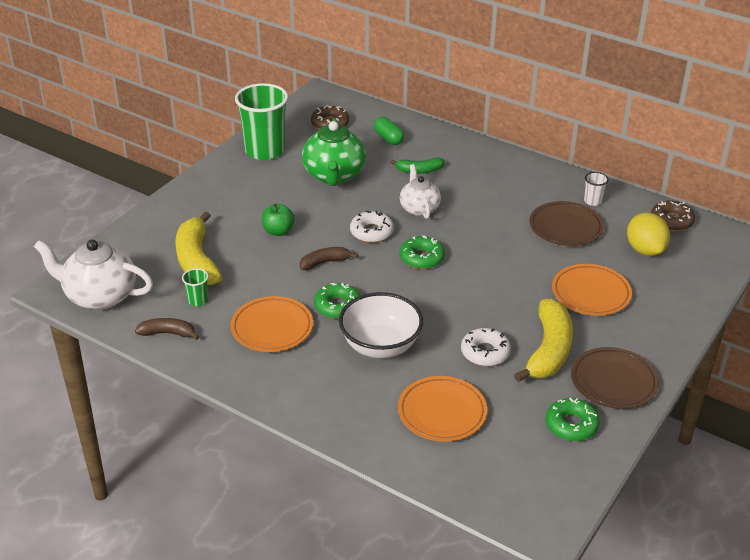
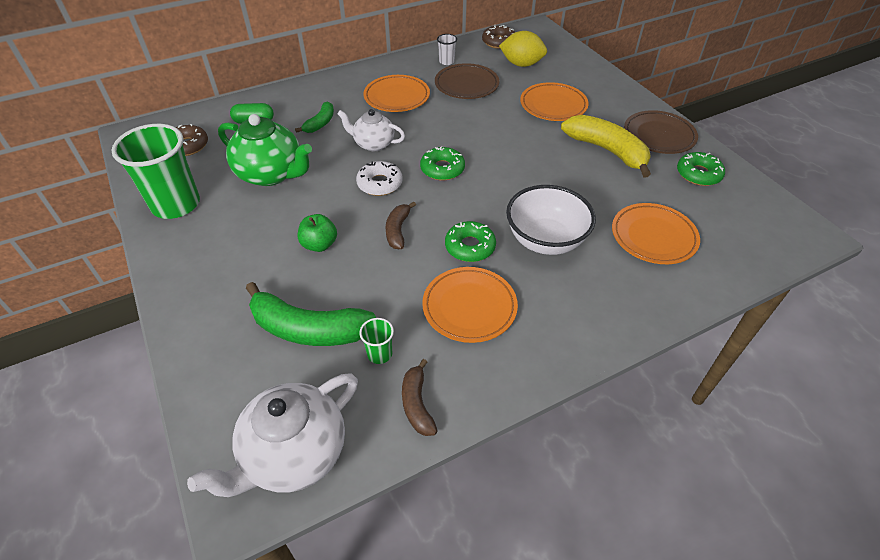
camera: 60 degrees left, 10 degrees up
brown banana [135,318,199,340] -> brown banana turned 45 degrees counterclockwise [402,359,438,436]
yellow banana [175,211,222,285] -> green banana [246,282,376,346]
white donut [461,328,511,366] -> none
none -> orange plate [363,75,430,112]

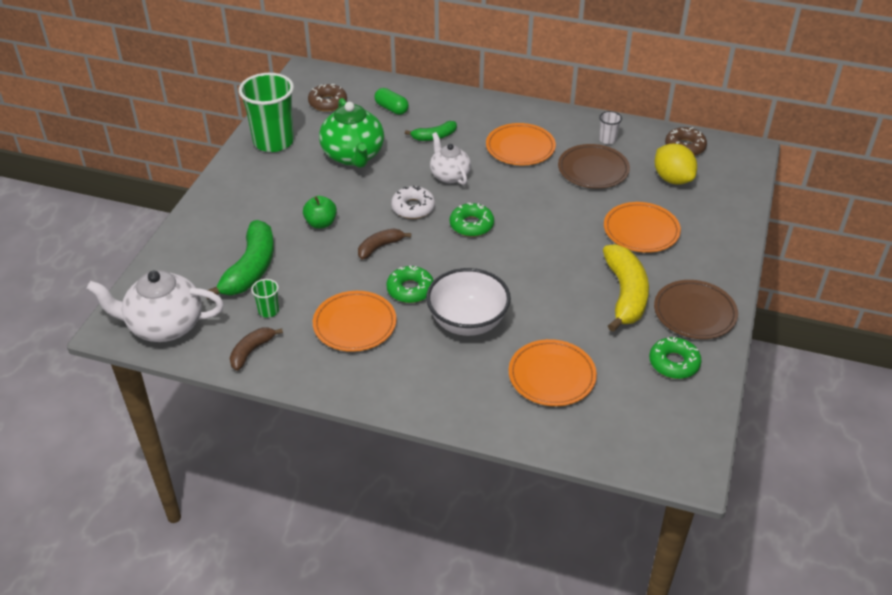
camera: 45 degrees right, 5 degrees down
green banana [246,282,376,346] -> green banana turned 135 degrees counterclockwise [207,220,274,300]

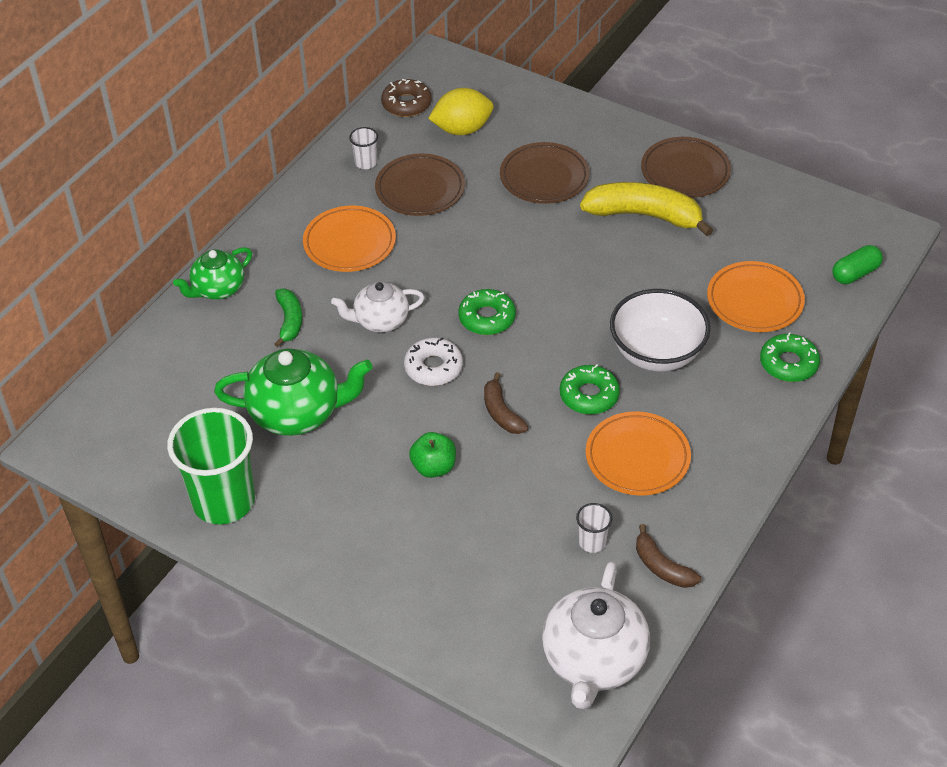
camera: 75 degrees left, 5 degrees up
green banana [207,220,274,300] -> none
green cup [251,279,279,318] -> white cup [576,503,612,553]
brown donut [308,84,347,112] -> none
green capsule [375,88,409,115] -> green capsule moved to [832,245,883,284]
orange plate [604,202,681,253] -> brown plate [500,142,589,204]
green donut [649,337,702,379] -> green donut moved to [760,332,820,382]
none -> green teapot [173,247,252,300]

